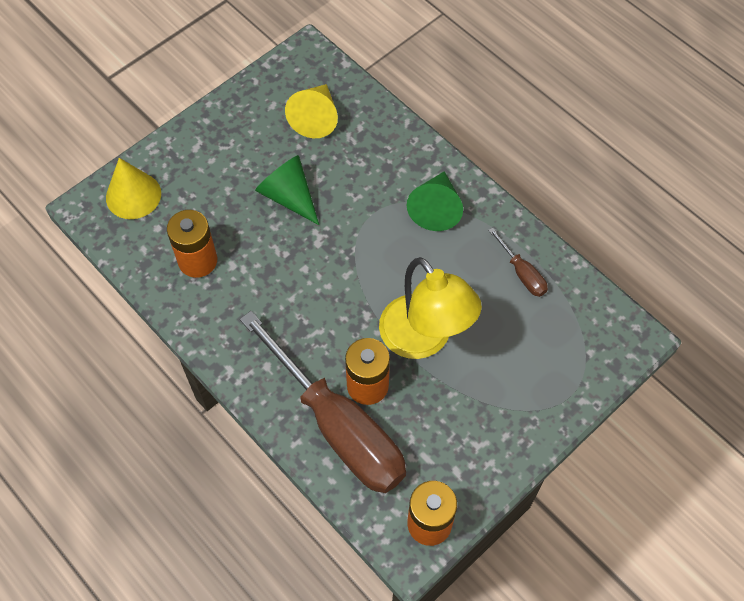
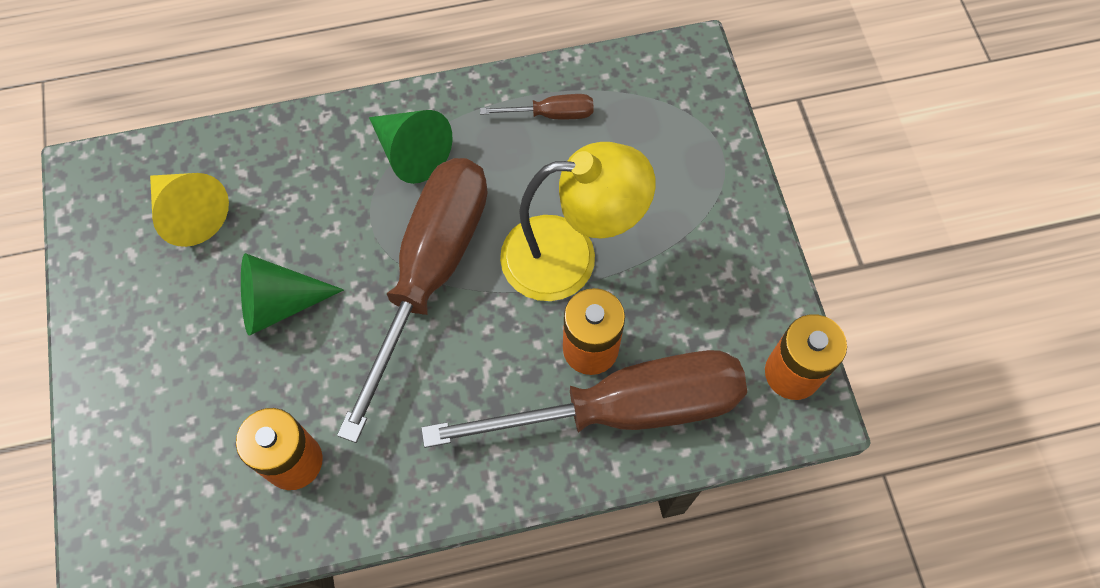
camera: 60 degrees left, 5 degrees up
yellow cone [106,158,161,219] -> none
none -> brown screwdriver [337,158,488,443]

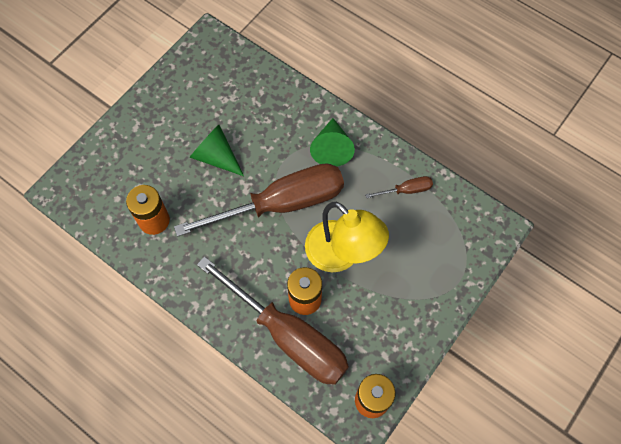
camera: 50 degrees right, 0 degrees up
yellow cone [150,173,229,247] -> none
brown screwdriver [480,94,594,119] -> brown screwdriver turned 60 degrees counterclockwise [365,176,433,198]

